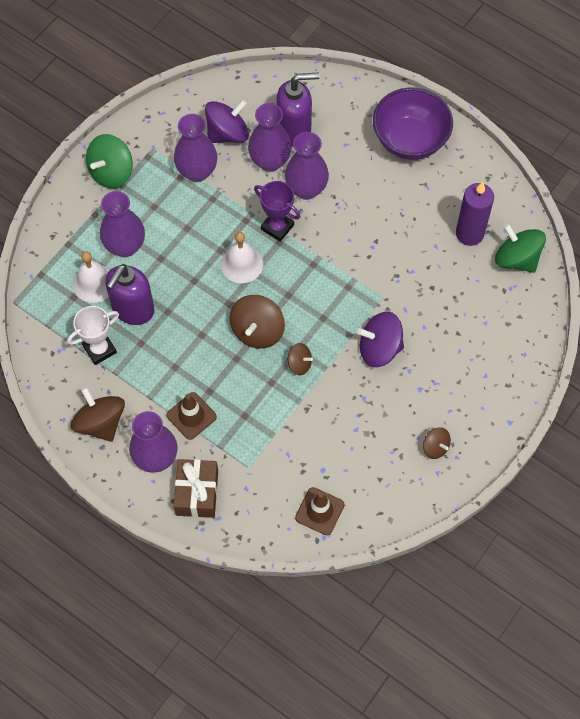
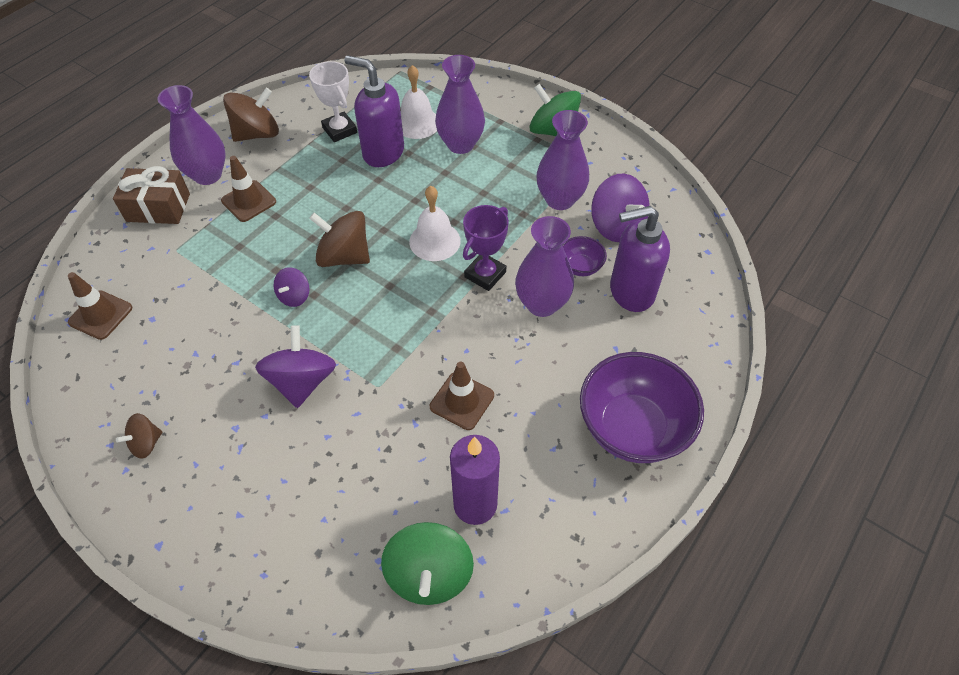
camera: 90 degrees right, 10 degrees down
purple vase [248,103,292,172] -> purple bowl [562,236,607,276]
purple soap dispenser [277,73,319,146] -> purple soap dispenser turned 90 degrees clockwise [610,206,670,312]
brown spinning top [287,343,313,375] -> purple spinning top [274,267,310,307]
green spinning top [495,224,546,273] -> green spinning top turned 135 degrees clockwise [381,522,474,605]
none -> brown traffic cone [430,361,494,430]

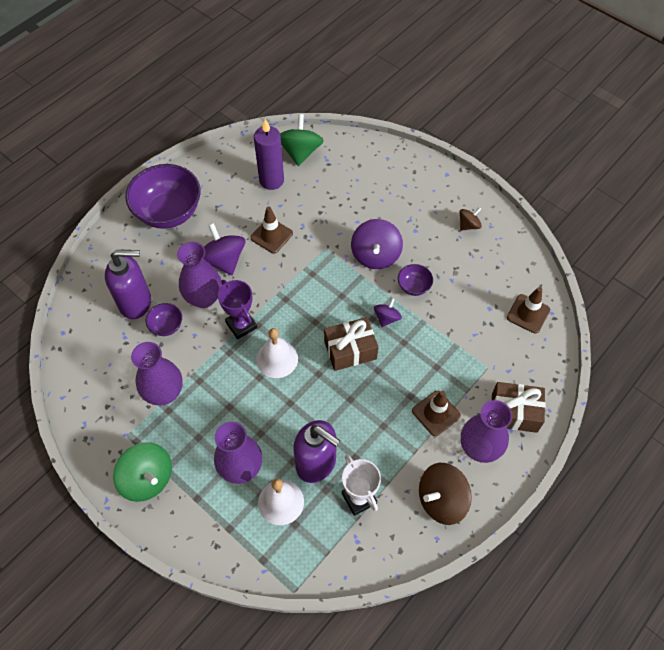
camera: 175 degrees left, 5 degrees up
brown spinning top [309,211,370,267] -> brown gift [324,317,378,371]
purple trophy [463,205,509,291] -> purple trophy turned 75 degrees counterclockwise [218,280,257,339]
purple spinning top [591,174,649,242] -> purple spinning top moved to [204,223,246,275]
none -> purple bowl [398,264,433,296]

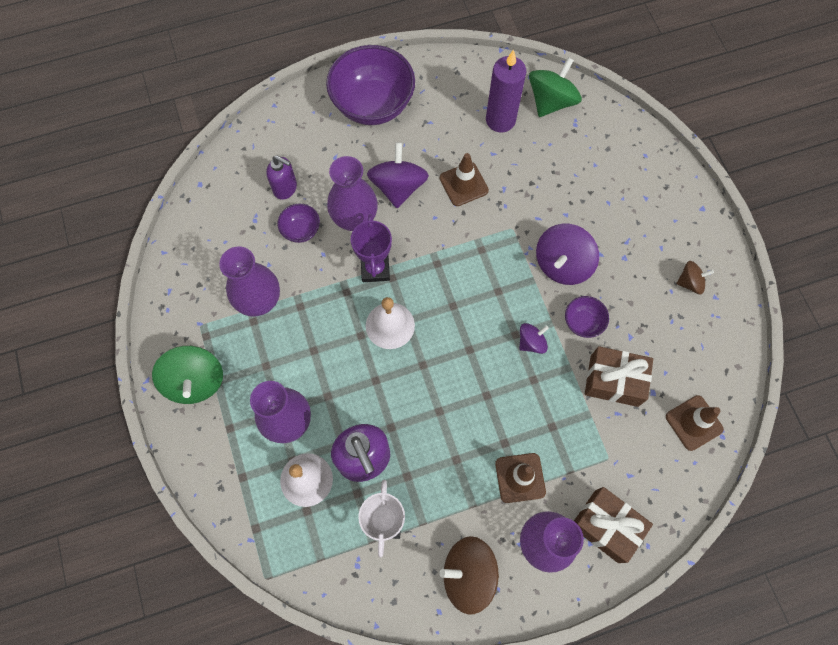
camera: 30 degrees right, 10 degrees up
purple soap dispenser [105,250,151,319] -> purple soap dispenser [266,155,297,200], size x0.59
brown gift [324,317,378,371] -> brown gift moved to [585,346,653,407]

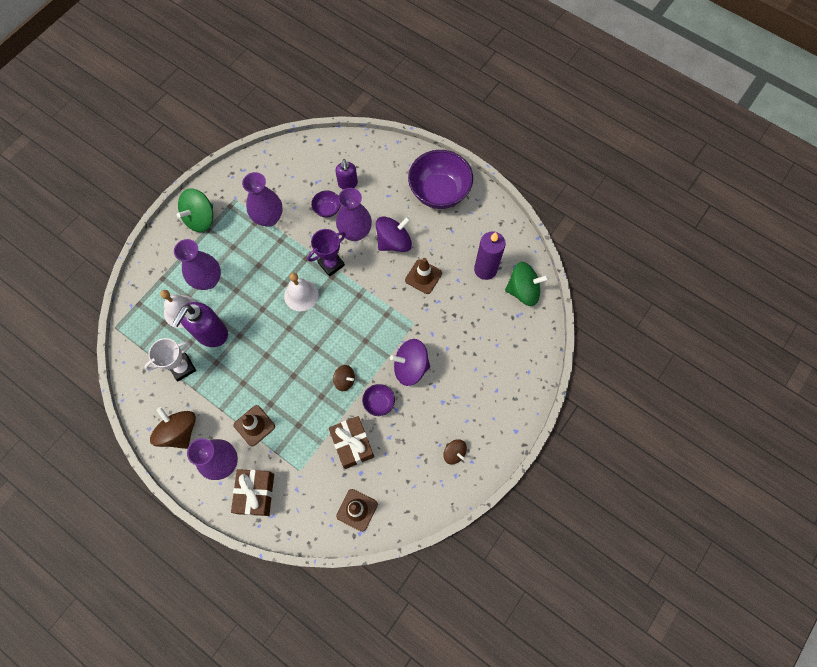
camera: 55 degrees right, 0 degrees up
purple spinning top [519,323,549,354] -> brown spinning top [333,365,355,391]

